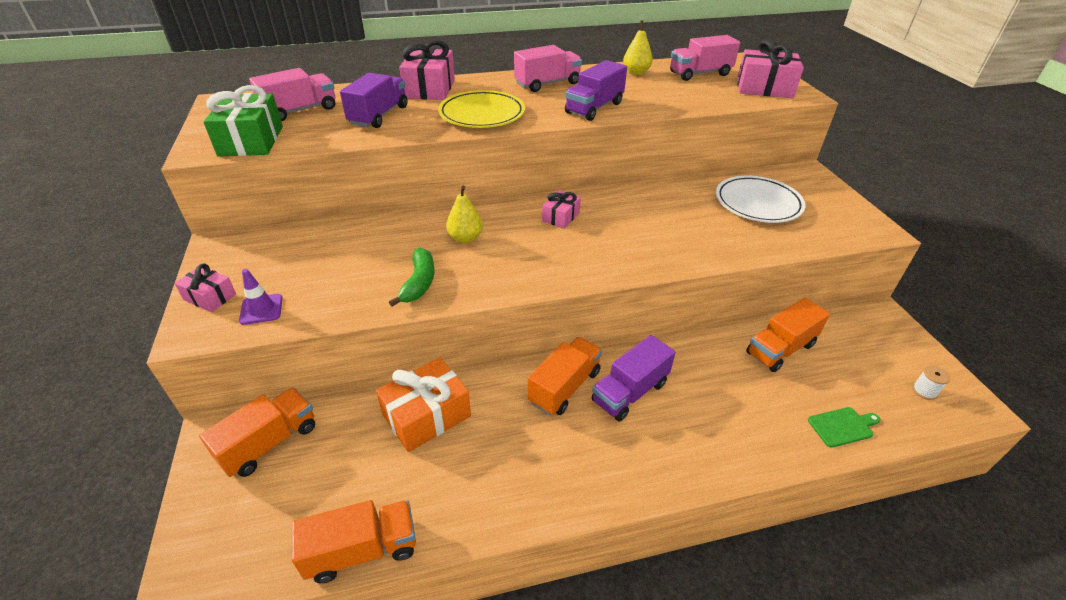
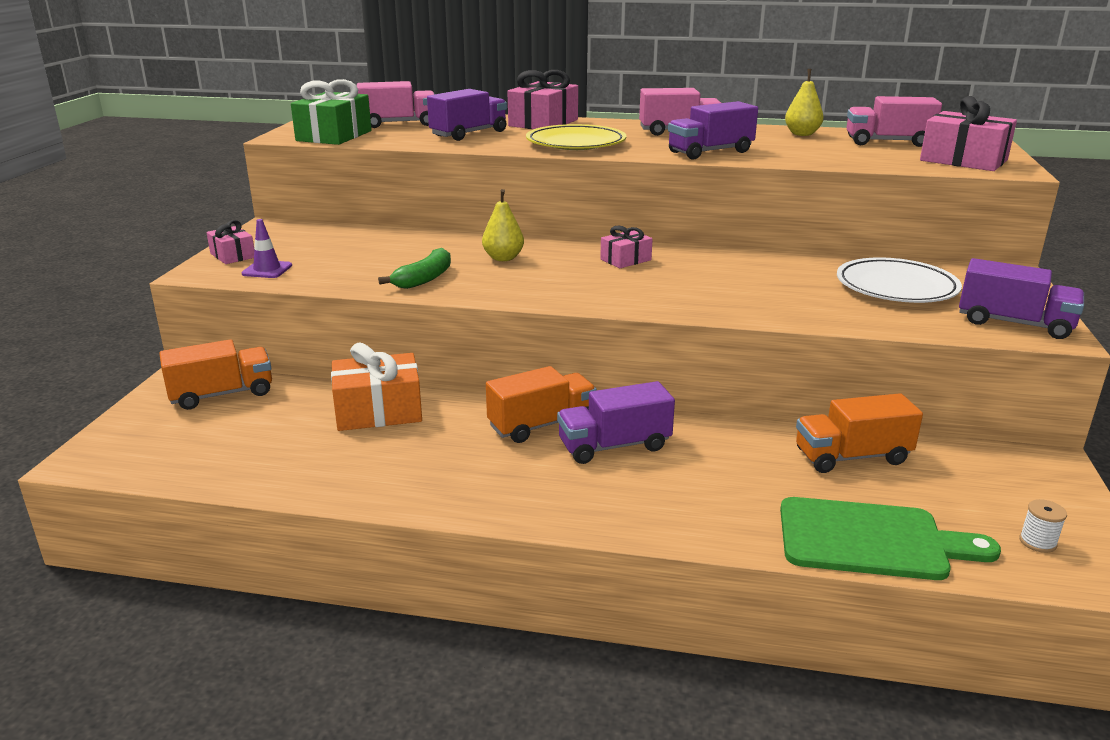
camera: 25 degrees right, 15 degrees down
orange truck [292,500,416,583] -> none
green cutting board [808,407,880,448] -> green cutting board [780,497,1001,580], size x2.02
none -> purple truck [959,258,1084,339]

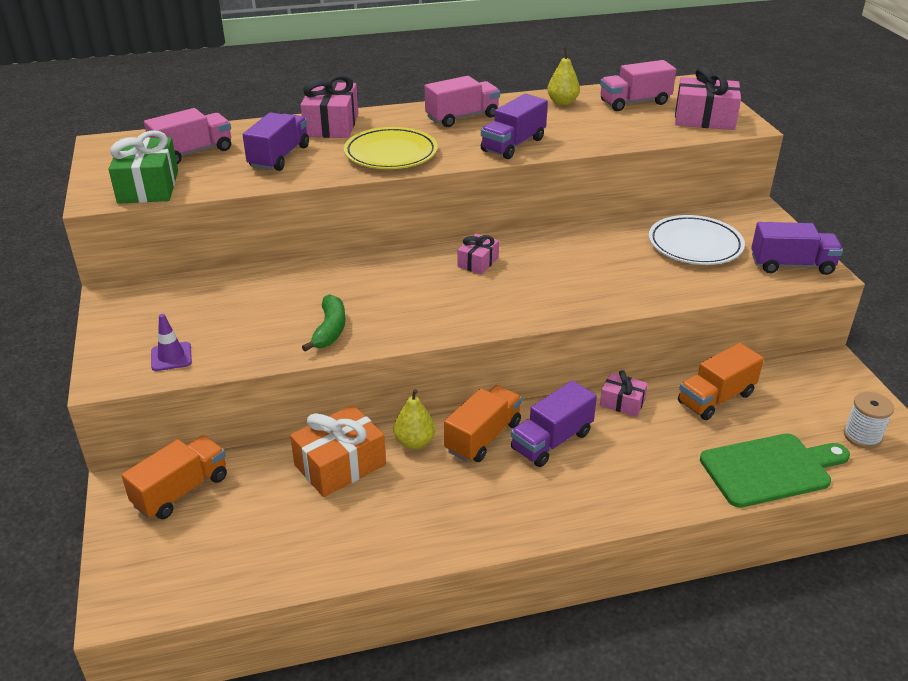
camera: 25 degrees left, 10 degrees up
pink gift [206,220,254,264] -> pink gift moved to [600,370,648,417]
yellow pear [482,189,524,261] -> yellow pear moved to [394,389,435,449]
white spool [1019,499,1067,553] -> white spool [844,392,894,449], size x1.55

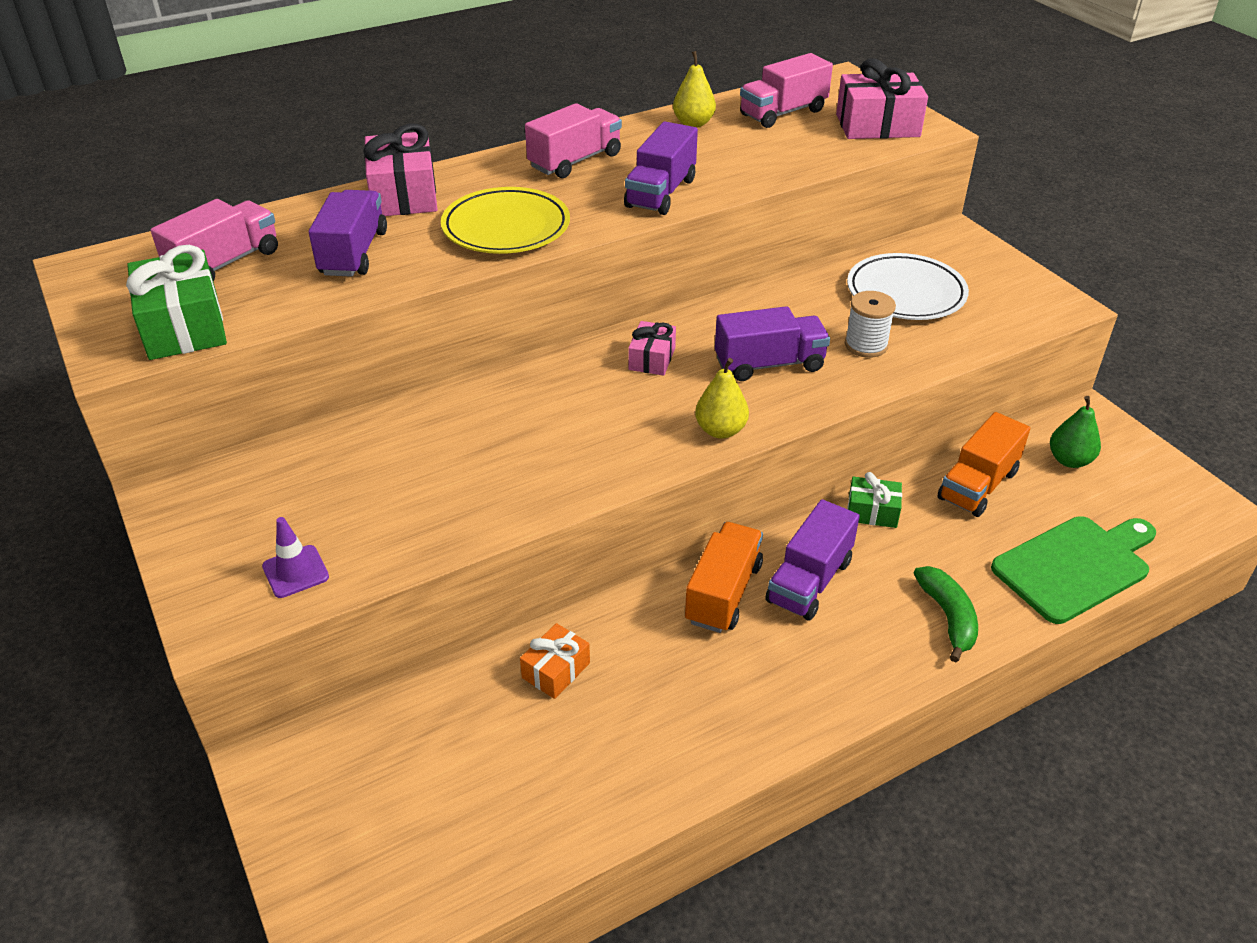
camera: 15 degrees left, 5 degrees up
orange truck [121,435,227,519] -> none
orange gift [290,405,386,497] -> orange gift [520,623,590,699], size x0.57
green banana [302,294,346,352] -> green banana moved to [914,566,978,662]
yellow pear [394,389,435,449] -> yellow pear moved to [695,358,749,439]
pink gift [600,370,648,417] -> green gift [847,472,902,528]
purple truck [751,222,843,275] -> purple truck moved to [715,306,830,381]
white spool [844,392,894,449] -> white spool moved to [845,291,896,358]
none -> green pear [1050,396,1101,468]

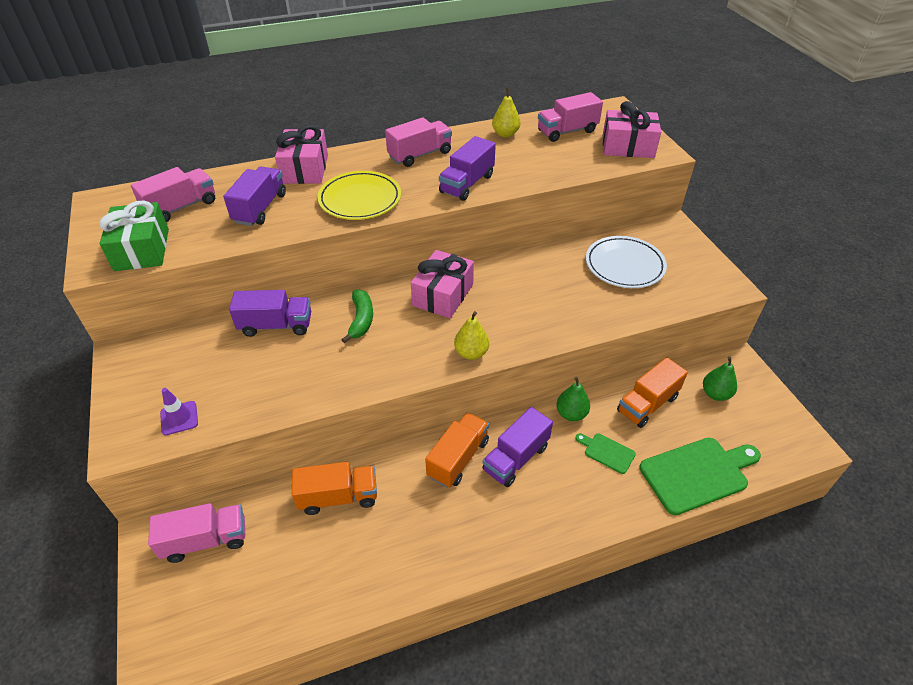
camera: 10 degrees right, 5 degrees up
orange gift [520,623,590,699] -> orange truck [292,462,377,515]
pink gift [628,321,676,376] -> pink gift [411,250,474,318], size x1.77
purple truck [715,306,830,381] -> purple truck moved to [229,290,311,337]
white spool [845,291,896,358] -> none
green gift [847,472,902,528] -> green pear [556,377,590,421]
green banana [914,566,978,662] -> green banana moved to [341,289,373,343]
none -> pink truck [148,503,245,563]
none -> green cutting board [576,433,636,474]

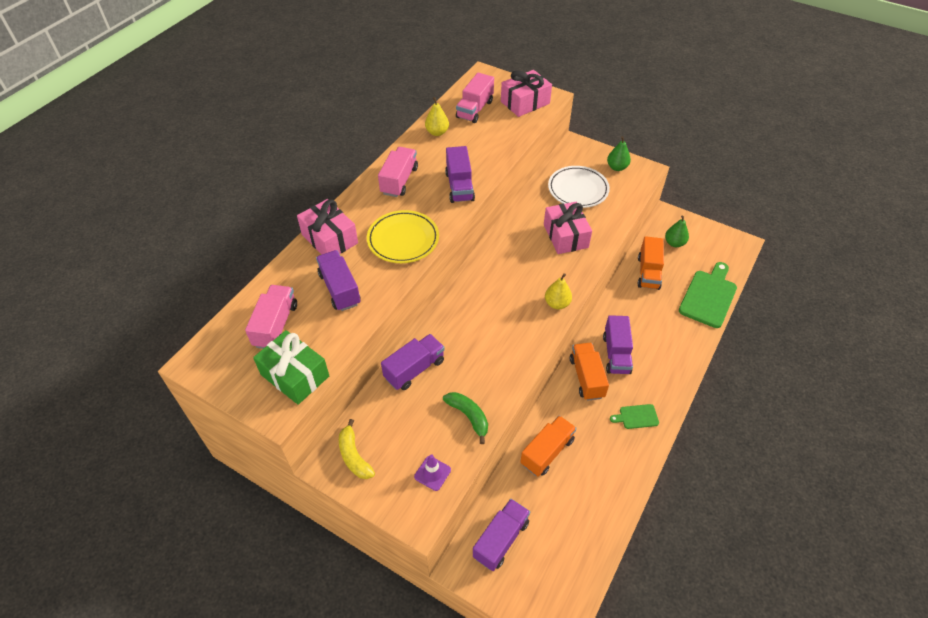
camera: 40 degrees left, 5 degrees up
pink truck [148,503,245,563] -> purple truck [473,499,530,571]
green banana [341,289,373,343] -> green banana moved to [443,392,488,444]
pink gift [411,250,474,318] -> pink gift moved to [544,202,592,254]
green pear [556,377,590,421] -> green pear moved to [607,136,631,171]
green cutting board [576,433,636,474] -> green cutting board moved to [610,404,659,429]
none -> yellow banana [339,419,375,479]

